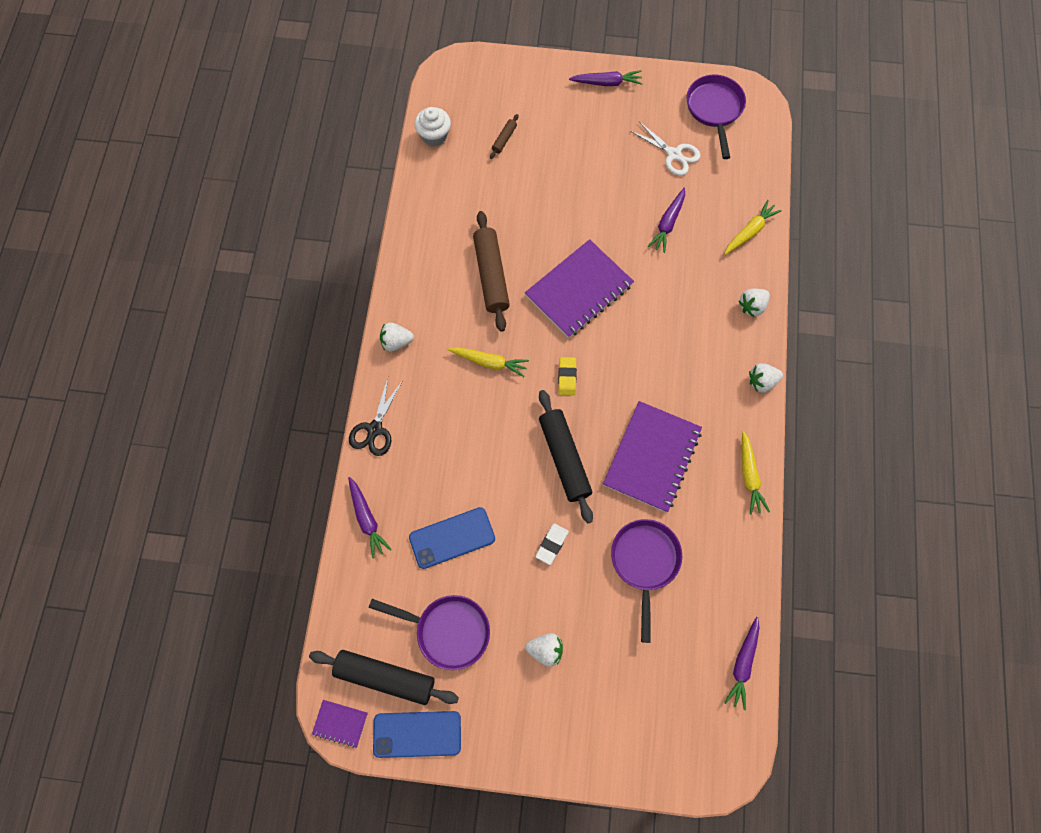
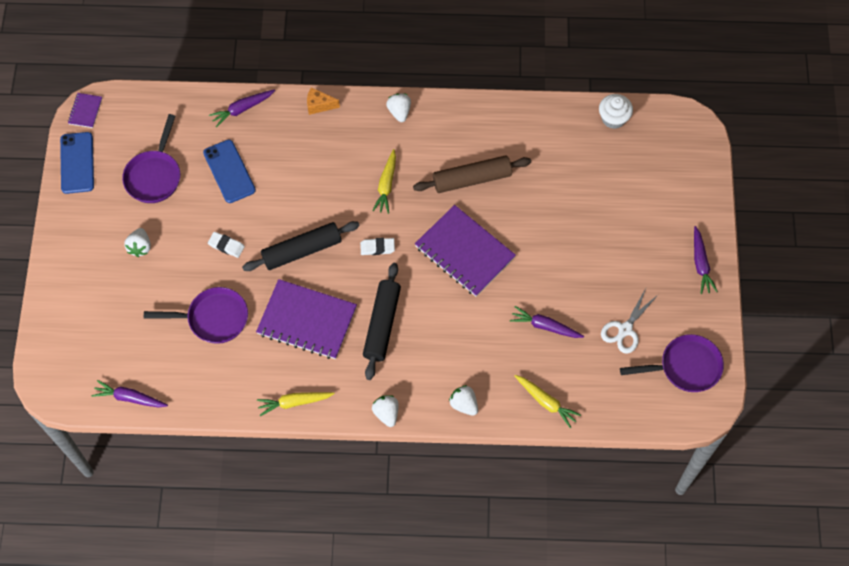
camera: 85 degrees right, 5 degrees down
black rolling pin [309,650,459,705] -> black rolling pin moved to [363,263,401,380]
black scissors [349,378,403,456] -> orange cheese [307,87,340,115]
brown rolling pin [490,114,519,159] -> none
yellow eraser [558,357,577,396] -> white eraser [360,238,395,255]

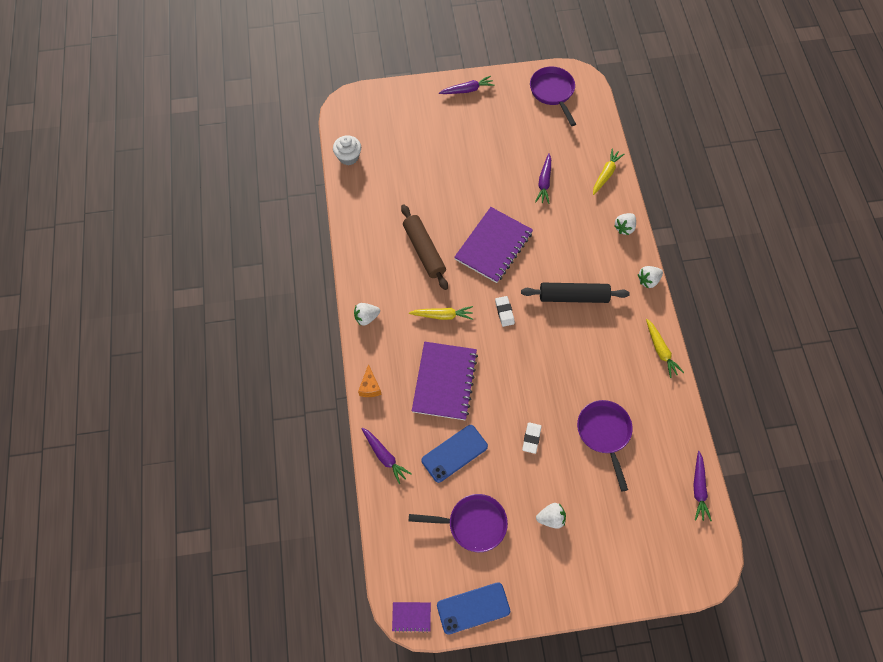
camera: 100 degrees left, 0 degrees up
black rolling pin [242,221,360,271] -> none
purple notebook [256,279,357,359] -> purple notebook moved to [412,342,478,420]
white scissors [601,289,658,354] -> none

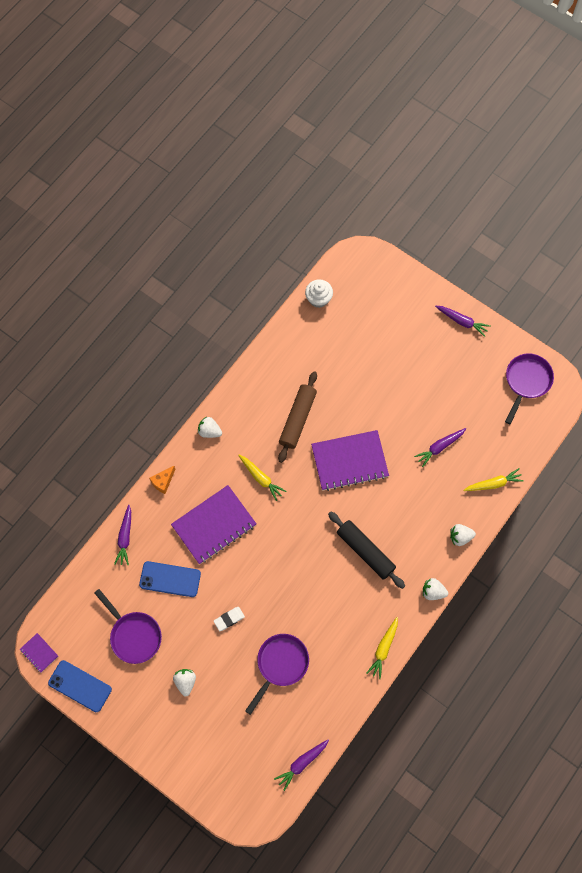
camera: 45 degrees right, 5 degrees up
white eraser [495,296,515,327] -> none
white strawberry [536,503,566,529] -> white strawberry turned 135 degrees counterclockwise [173,669,196,696]

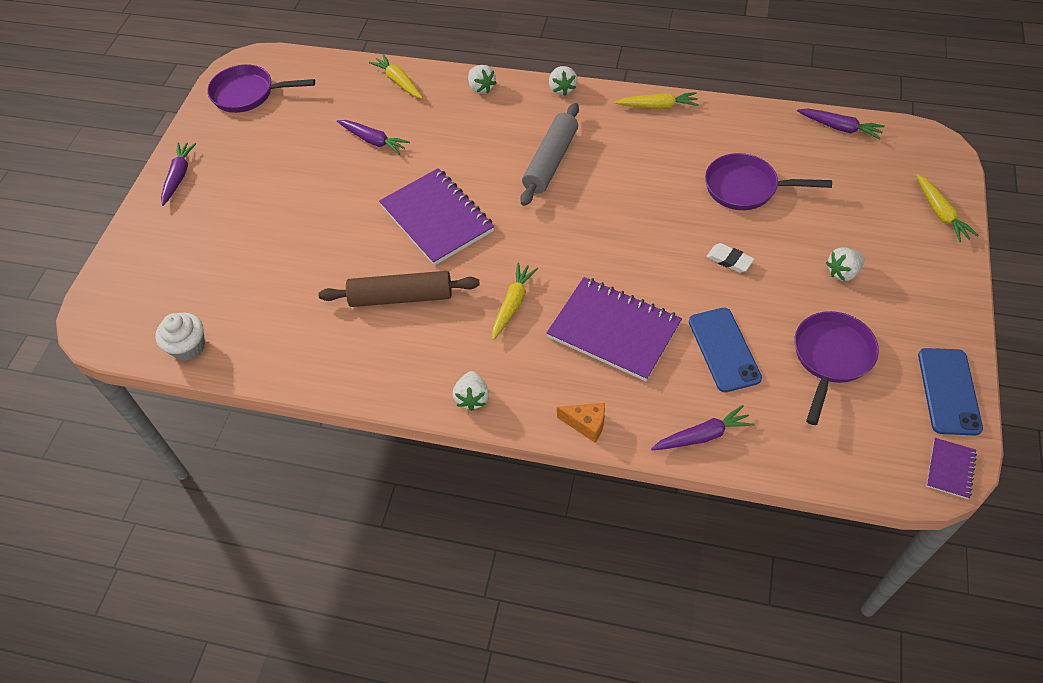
camera: 110 degrees left, 15 degrees down
black rolling pin [328,511,405,589] -> grey rolling pin [520,103,579,206]
none -> yellow carrot [916,174,979,242]

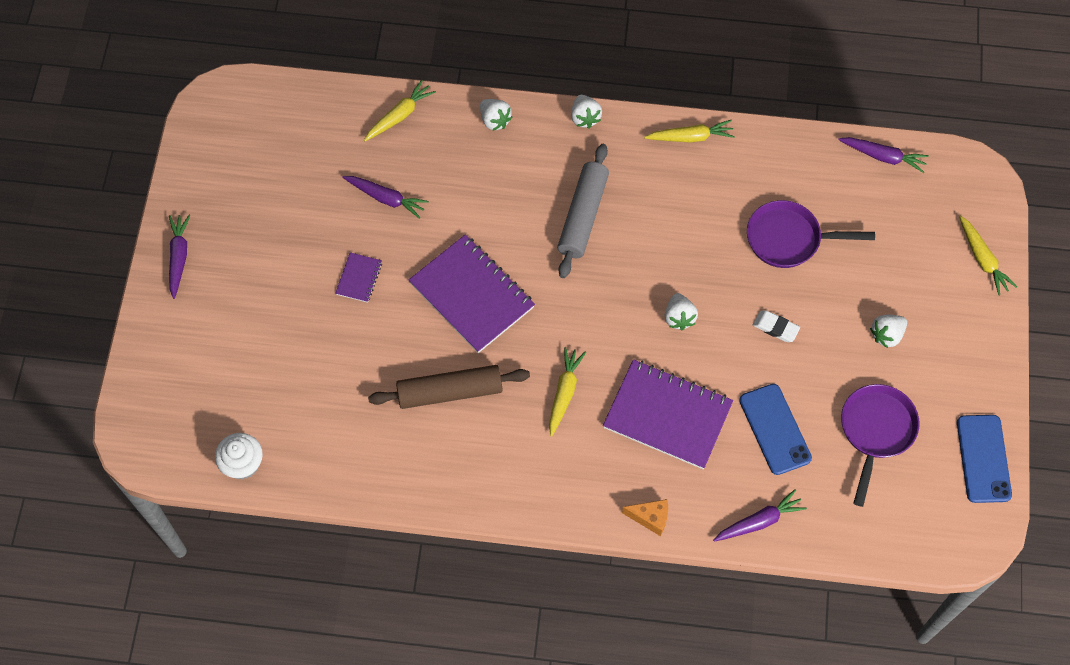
camera: 10 degrees left, 10 degrees up
purple pan [207,64,315,113] -> none
yellow carrot [369,54,423,99] -> yellow carrot turned 90 degrees clockwise [364,80,436,141]
white strawberry [453,371,489,411] -> white strawberry moved to [665,293,698,330]
purple notebook [927,438,977,499] -> purple notebook moved to [335,252,382,303]

